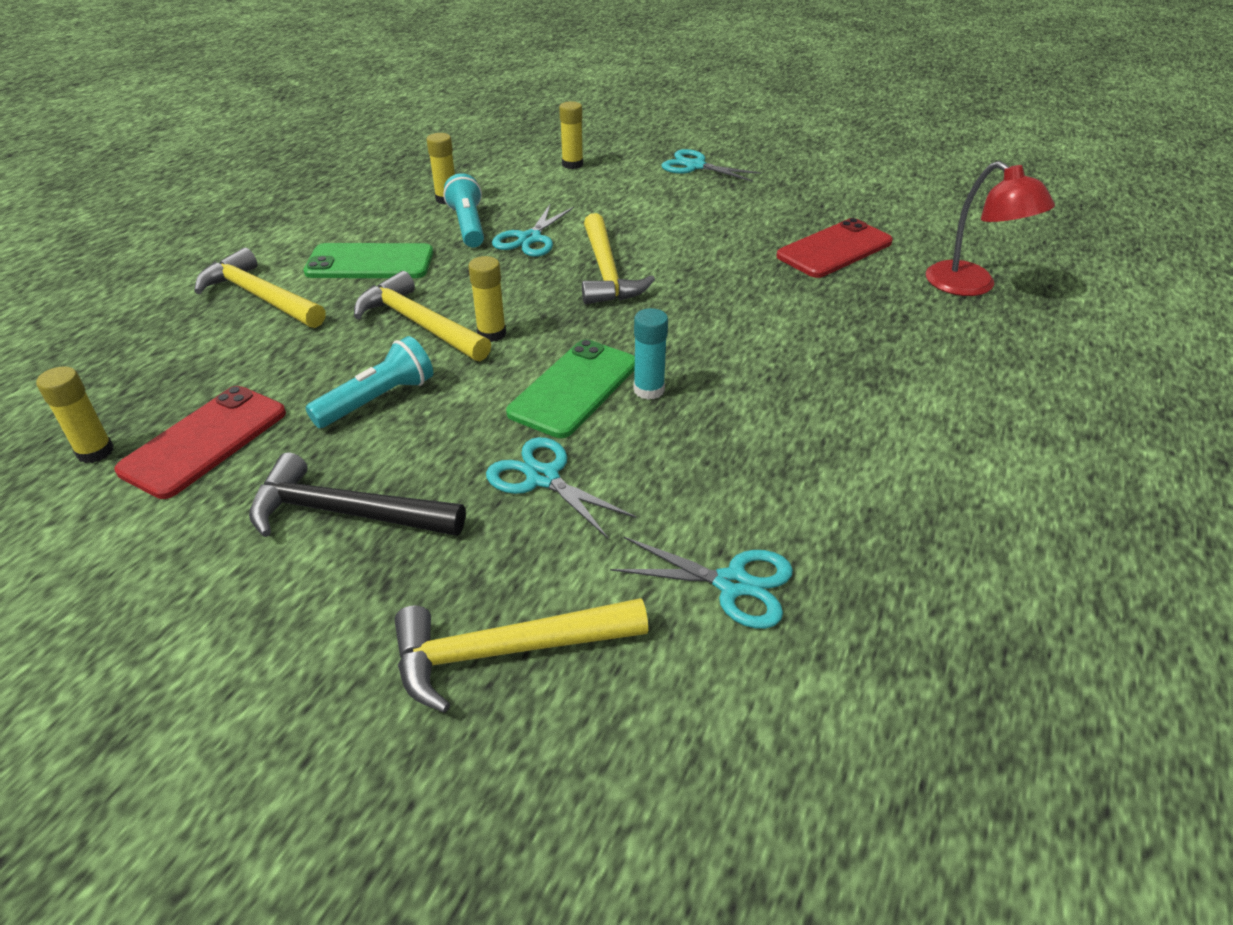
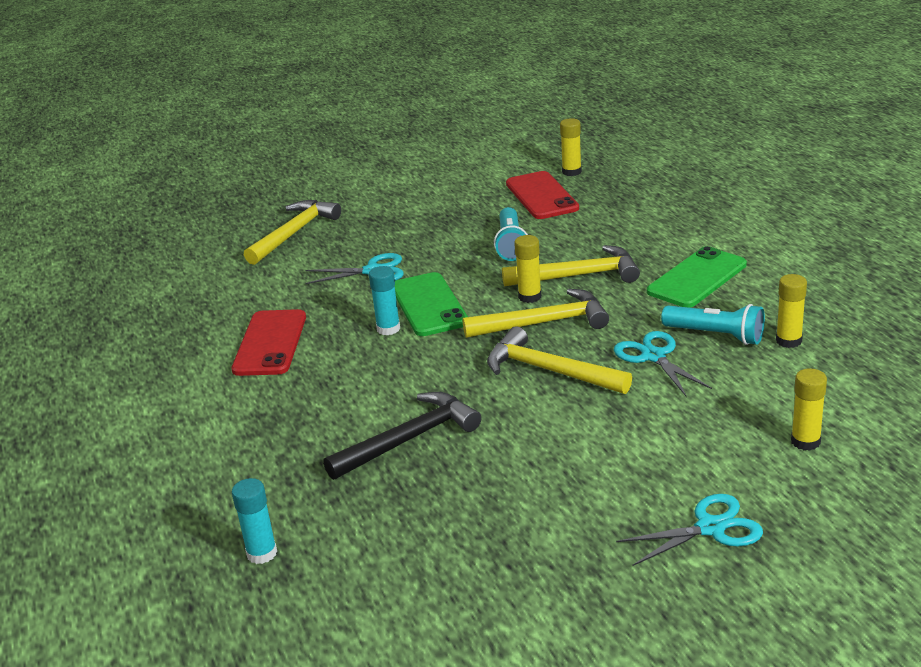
camera: 135 degrees right, 10 degrees down
yellow hammer [194,248,326,328] -> yellow hammer moved to [463,289,609,338]
black hammer [249,452,465,537] -> black hammer moved to [323,392,482,480]
turquoise scissors [610,537,793,629] -> none
red phone [776,218,893,278] -> red phone moved to [231,309,306,376]
red lamp [926,161,1055,296] -> turquoise glue stick [232,478,277,564]

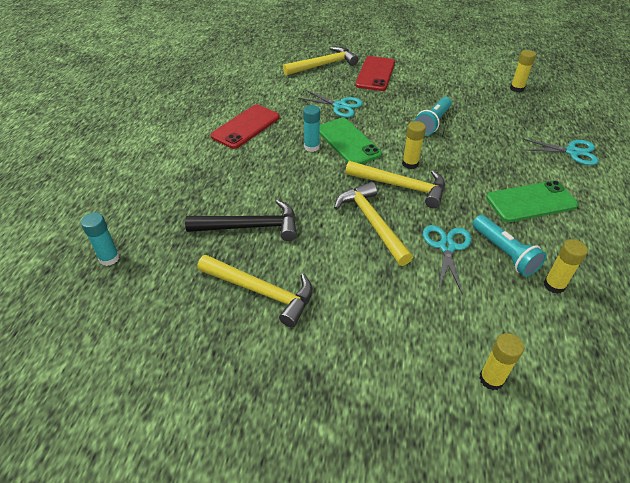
camera: 30 degrees right, 15 degrees up
green phone [395,272,468,336] -> green phone turned 45 degrees counterclockwise [320,118,382,164]
yellow hammer [502,245,640,287] -> yellow hammer moved to [197,255,313,327]
red phone [506,171,579,219] -> red phone moved to [355,56,395,91]
turquoise scissors [616,494,763,566] -> turquoise scissors moved to [523,139,599,165]

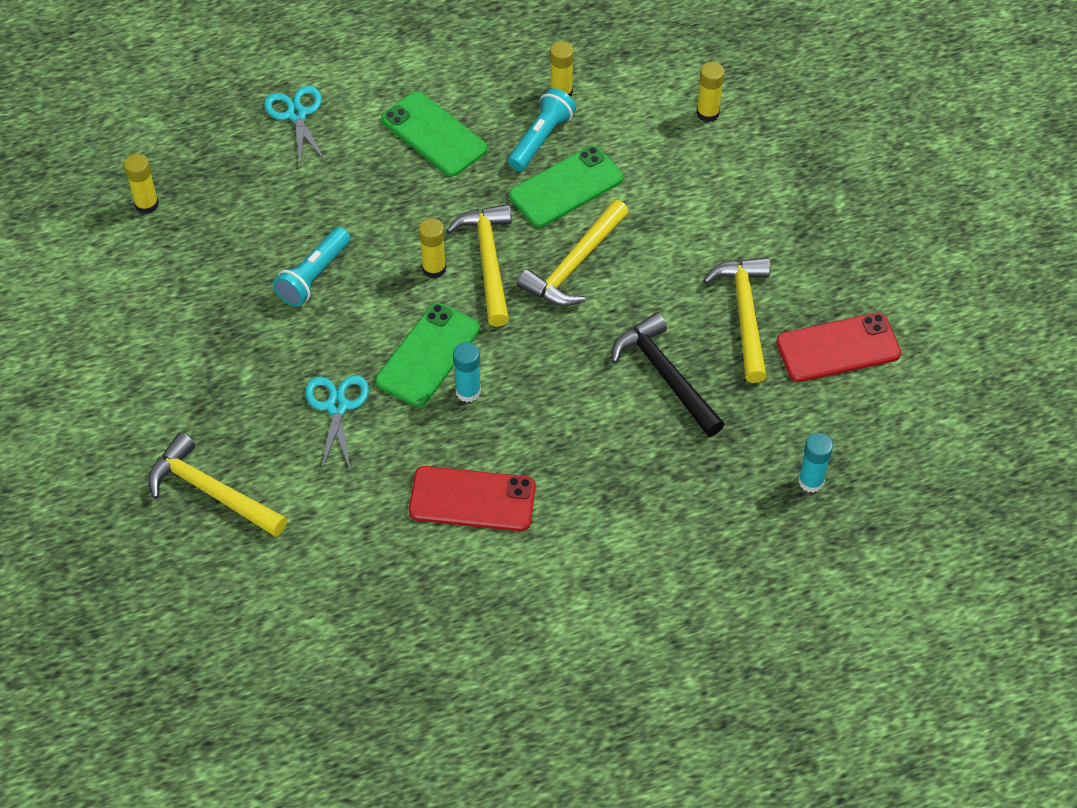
camera: 120 degrees left, 10 degrees up
red phone [355,56,395,91] -> red phone moved to [776,313,901,382]
turquoise flashlight [415,97,452,135] -> turquoise flashlight turned 120 degrees clockwise [273,227,350,307]
turquoise scissors [423,225,471,293] -> green phone [509,146,623,227]

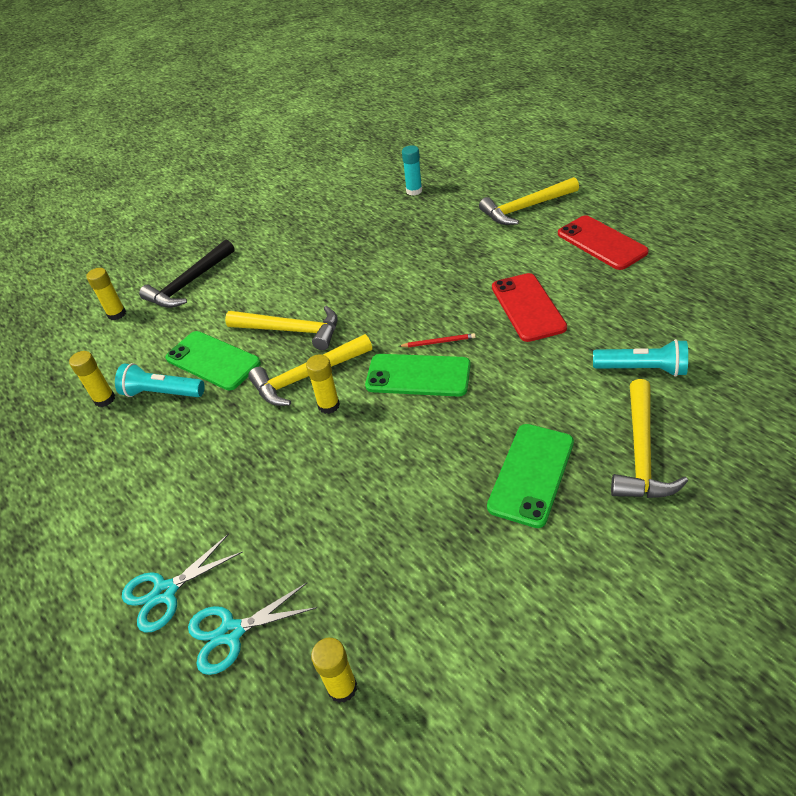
camera: 105 degrees left, 10 degrees down
turquoise flashlight [273,227,350,307] -> turquoise flashlight moved to [593,339,688,377]
turquoise scissors [305,375,369,472] -> turquoise scissors moved to [188,583,317,675]
green phone [381,91,487,176] -> green phone moved to [487,424,574,528]
turquoise glue stick [453,342,481,402] -> red pencil [399,333,476,347]
black hammer [612,313,725,437] -> black hammer moved to [139,240,235,308]
yellow hammer [703,257,770,383] -> yellow hammer moved to [479,177,579,225]
red phone [776,313,901,382] -> red phone moved to [558,215,649,270]

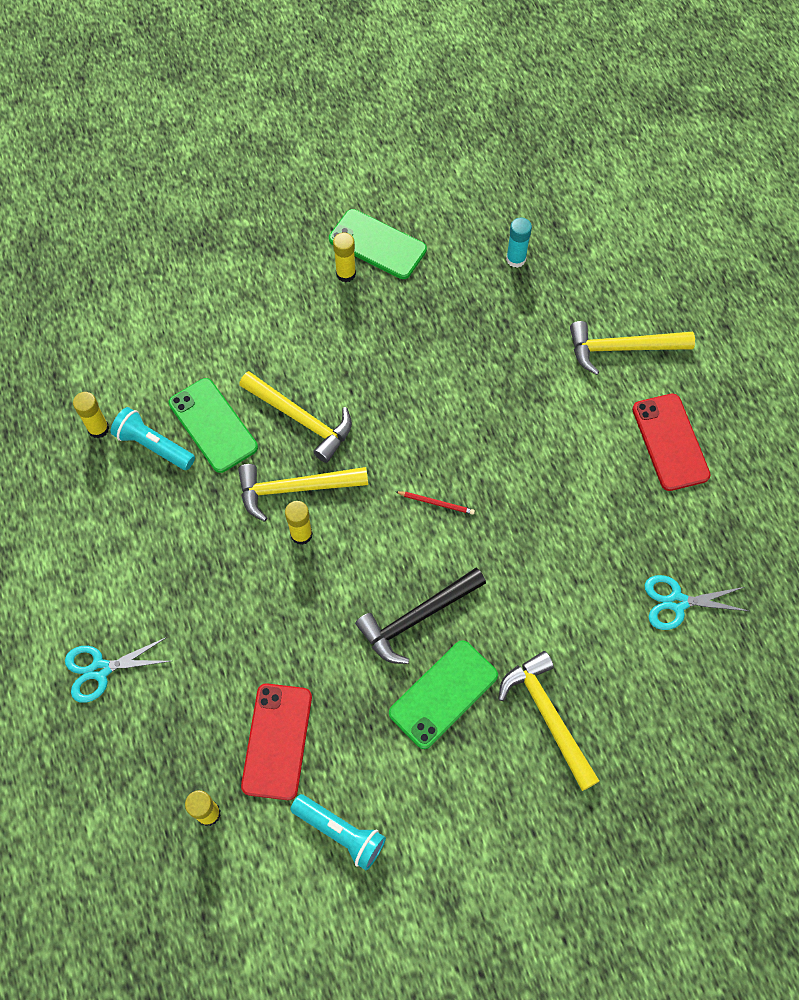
camera: 15 degrees right, 20 degrees up
yellow glue stick [86,268,126,320] -> yellow glue stick moved to [333,232,356,282]
black hammer [139,240,235,308] -> black hammer moved to [355,567,486,664]
turquoise scissors [188,583,317,675] -> turquoise scissors moved to [645,575,749,630]
green phone [365,354,471,397] -> green phone moved to [329,209,427,279]
red phone [492,273,567,342] -> red phone moved to [241,683,312,800]
turquoise flashlight [593,339,688,377] -> turquoise flashlight moved to [290,794,386,871]
yellow hammer [611,379,688,498] -> yellow hammer turned 120 degrees clockwise [498,651,599,791]

